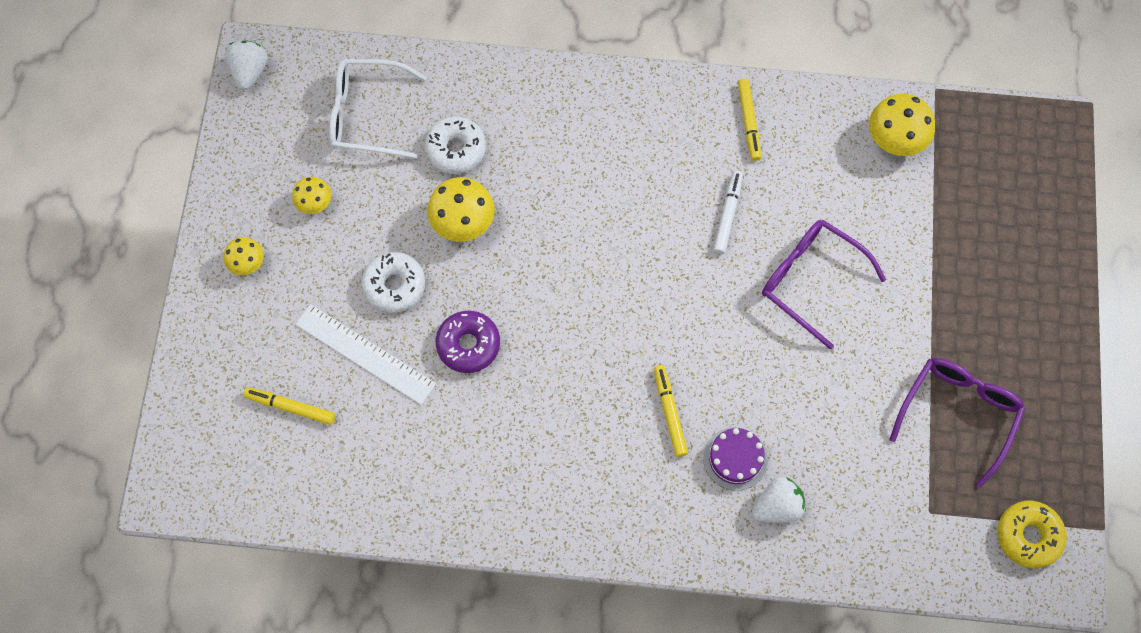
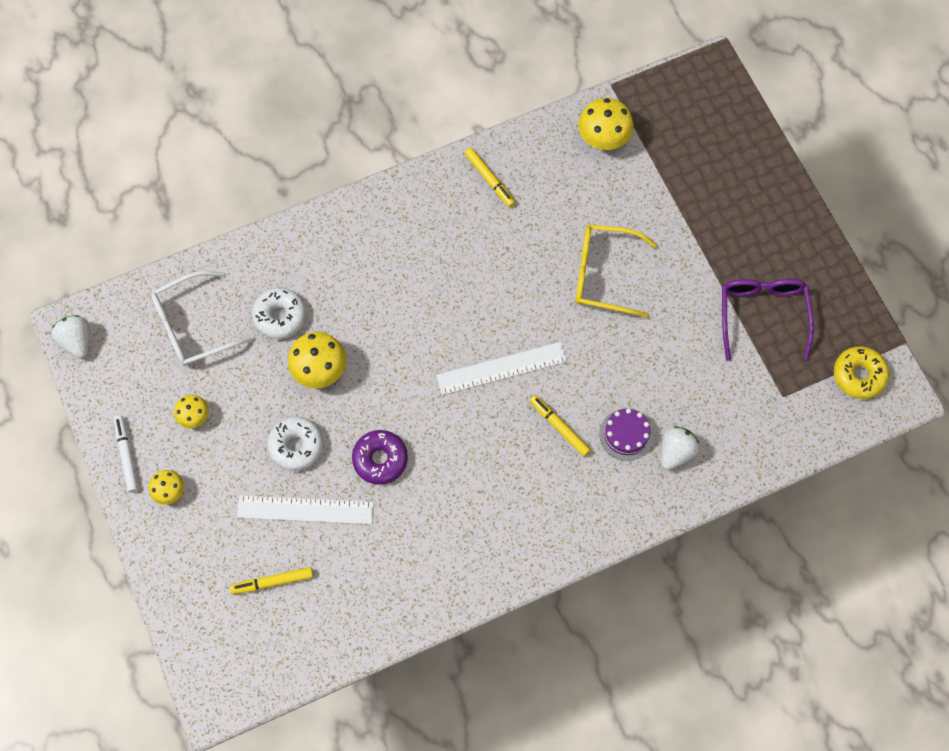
camera: 30 degrees left, 0 degrees up
white marker [713,170,743,254] -> white marker moved to [114,415,138,493]
purple glasses [762,220,886,349] -> yellow glasses [575,225,657,318]
none -> white ruler [436,342,568,395]

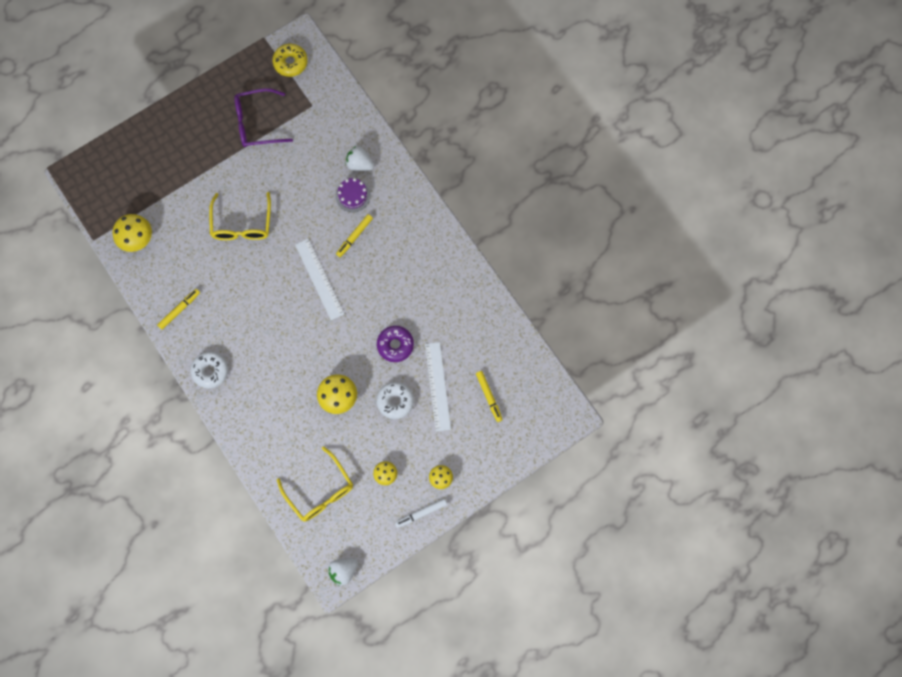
camera: 100 degrees left, 5 degrees up
white glasses [151,271,254,366] -> yellow glasses [277,446,353,522]
white donut [252,288,306,339] -> white donut moved to [190,352,228,389]

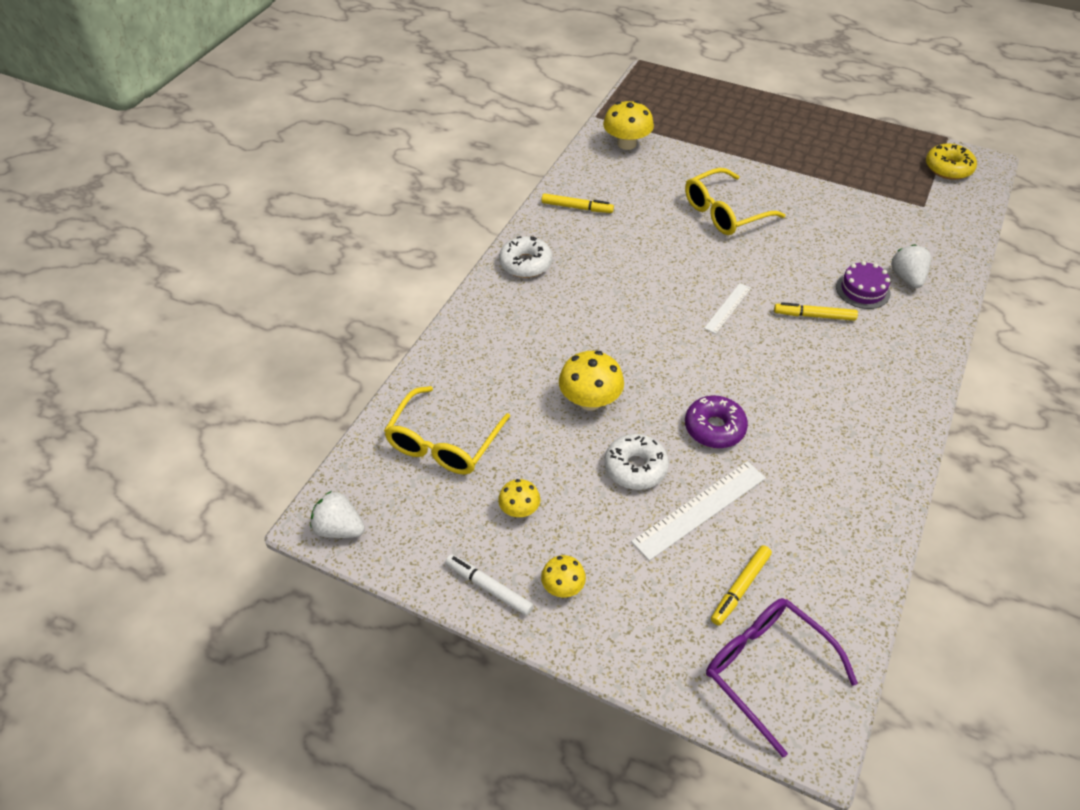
camera: 60 degrees right, 25 degrees down
purple glasses [234,88,293,147] -> purple glasses moved to [706,598,858,758]
white ruler [295,239,344,320] -> white ruler [704,283,751,334], size x0.58

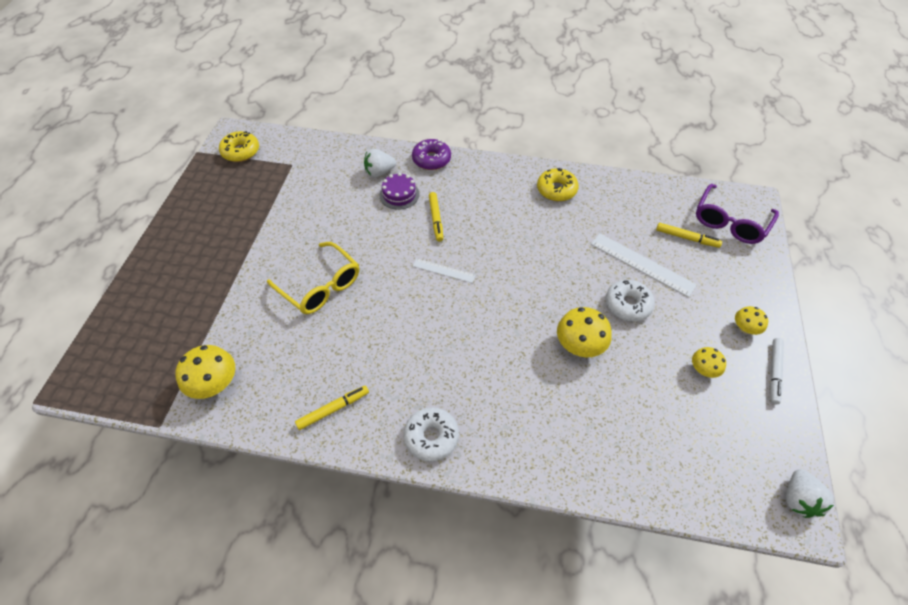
camera: 105 degrees left, 5 degrees up
yellow glasses [384,386,510,475] -> none
yellow marker [542,193,614,213] -> yellow marker turned 60 degrees clockwise [295,385,369,430]
purple donut [685,395,748,448] -> purple donut moved to [412,139,451,170]
none -> yellow donut [537,168,579,201]

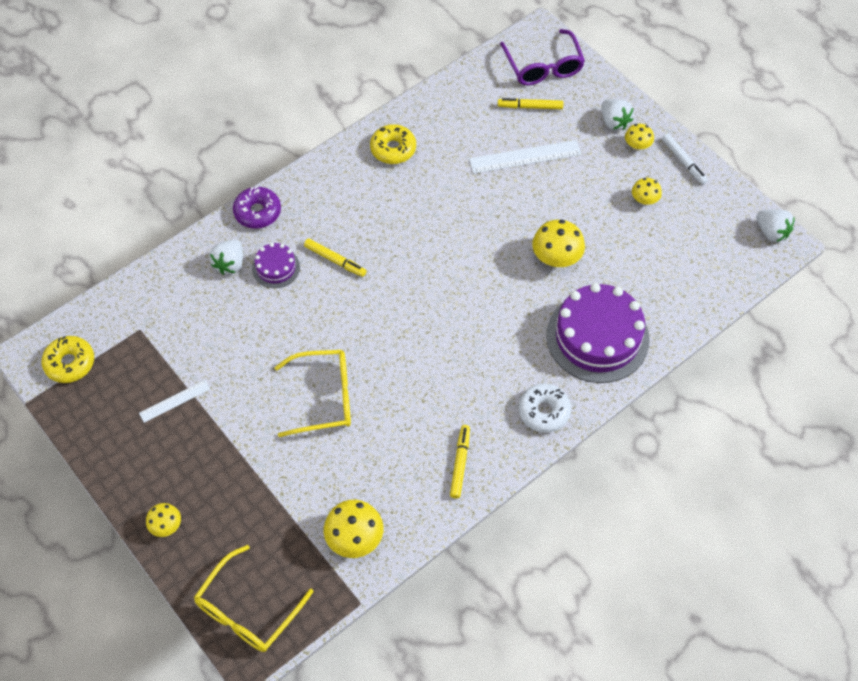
camera: 50 degrees left, 5 degrees up
white ruler [413,258,476,283] -> white ruler moved to [139,380,210,423]
white donut [606,280,655,322] -> none
yellow marker [656,223,722,248] -> yellow marker turned 150 degrees counterclockwise [498,98,563,109]
none -> yellow mushroom [146,503,181,537]
none -> yellow glasses [194,545,314,652]
none -> purple cake [546,283,650,383]
none -> white strawberry [601,99,634,130]

